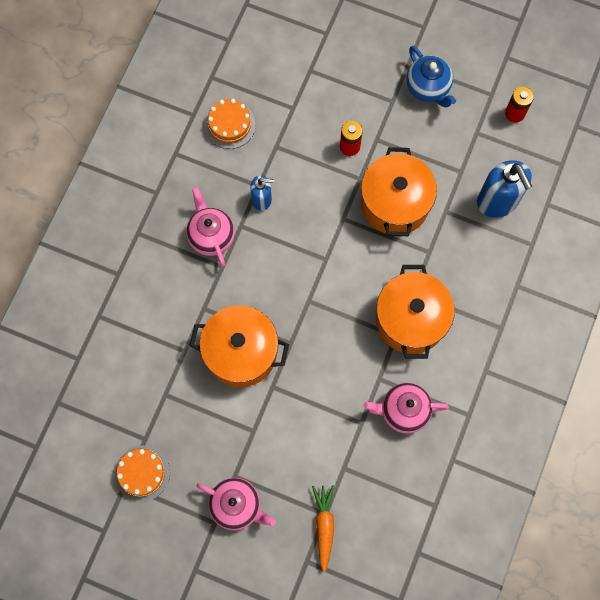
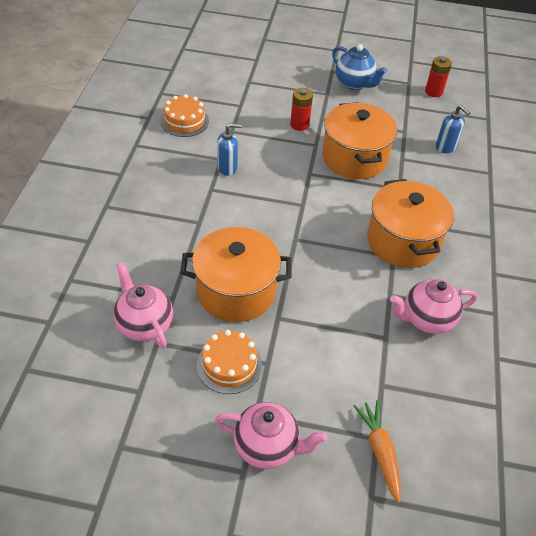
camera: 15 degrees left, 25 degrees down
orange cake [114,446,170,502] -> orange cake moved to [197,330,262,394]
pink teapot [186,187,235,267] -> pink teapot moved to [113,262,173,349]
blue soap dispenser [477,160,532,218] -> blue soap dispenser [436,105,470,153], size x0.57

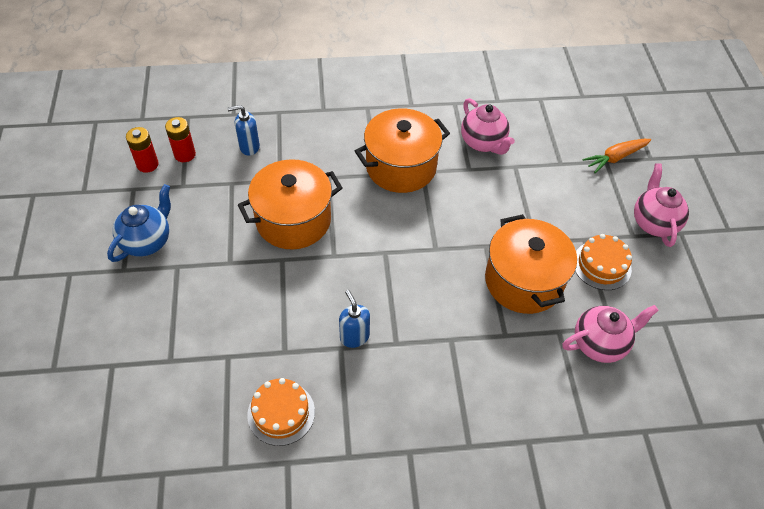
camera: 105 degrees left, 5 degrees up
pink teapot [113,262,173,349] -> pink teapot turned 150 degrees counterclockwise [563,305,659,363]
red battery [290,88,313,131] -> red battery moved to [165,117,196,162]
blue soap dispenser [436,105,470,153] -> blue soap dispenser turned 135 degrees counterclockwise [227,105,260,156]

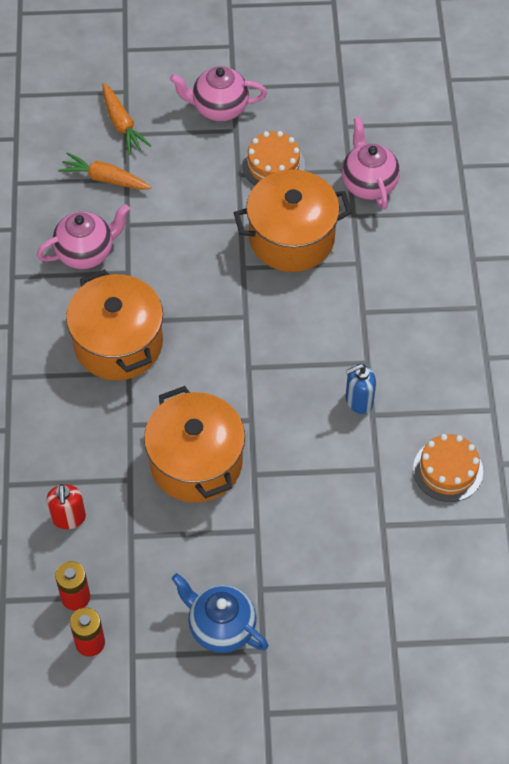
camera: 85 degrees left, 5 degrees up
blue soap dispenser [227,105,260,156] -> red soap dispenser [47,484,86,529]
none -> orange carrot [58,152,151,190]

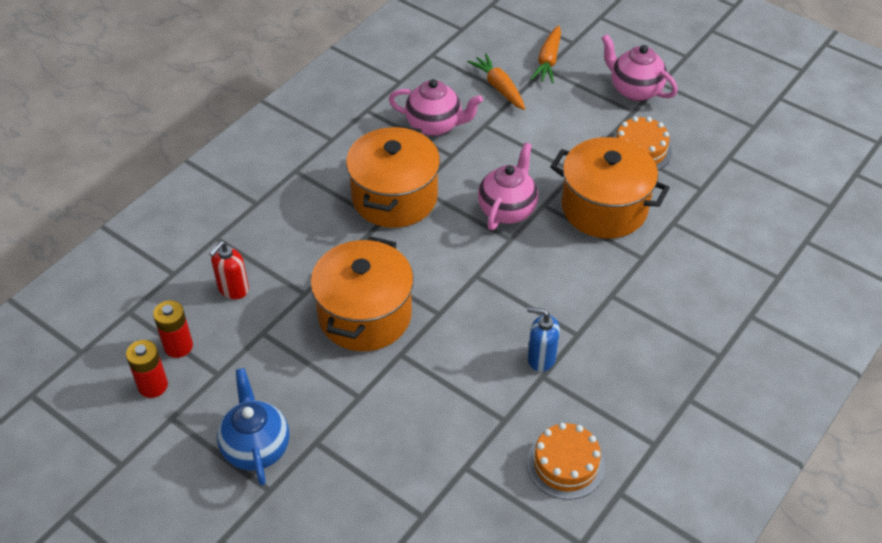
camera: 40 degrees right, 10 degrees down
pink teapot [342,117,400,210] -> pink teapot moved to [478,142,538,230]

